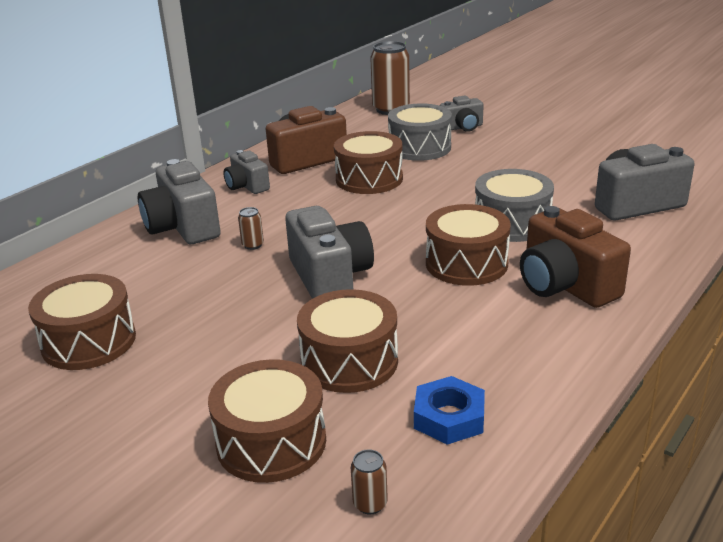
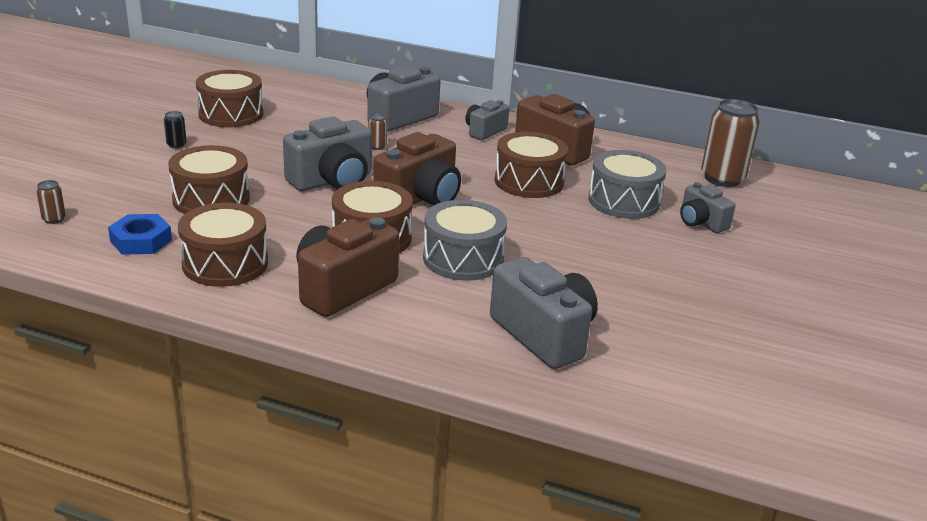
camera: 70 degrees right, 0 degrees up
brown drum [208,359,326,483] -> brown drum moved to [178,203,268,287]
none -> black can [164,111,187,149]
none -> brown camera [374,132,461,205]

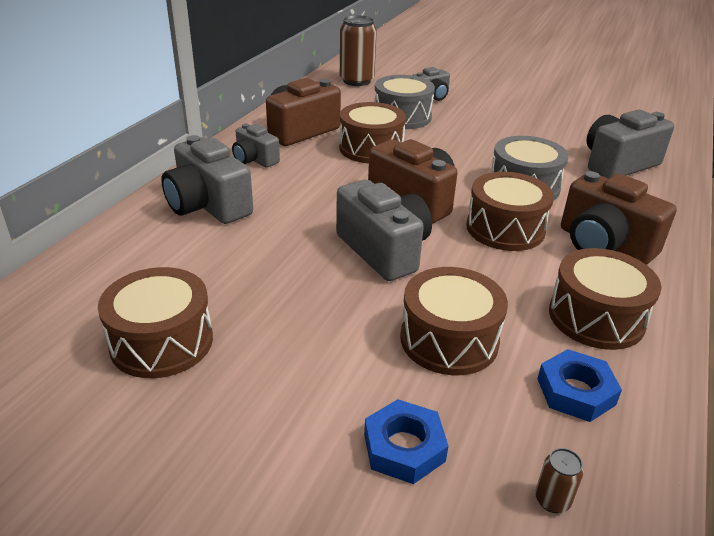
camera: 85 degrees left, 5 degrees up
black can [164,111,187,149] -> none
brown can [368,113,387,150] -> none
none -> blue nut [364,399,448,484]

